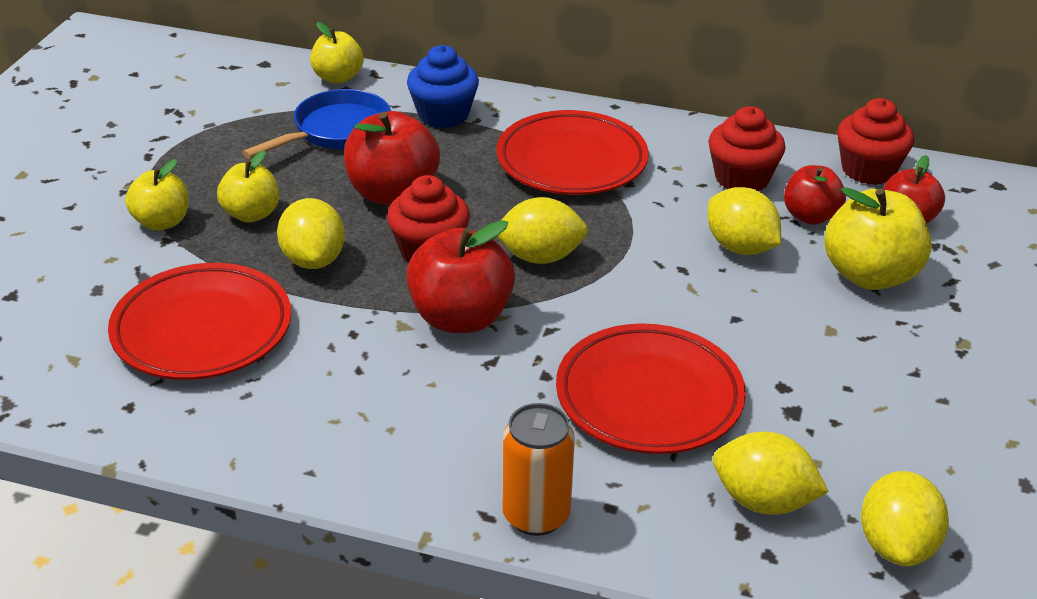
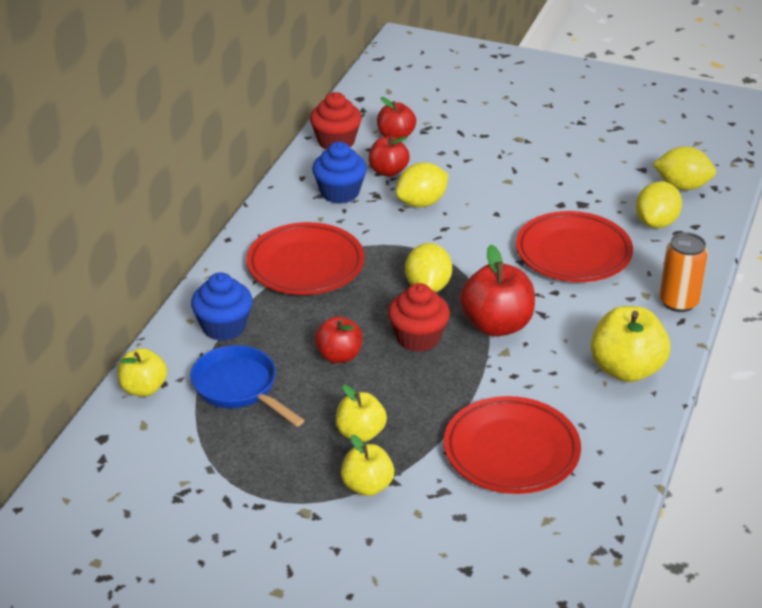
camera: 85 degrees left, 0 degrees up
yellow lemon [277,198,345,269] -> none
red apple [344,111,440,205] -> red apple [314,316,363,363], size x0.63
red cupcake [708,106,786,191] -> blue cupcake [312,142,367,204]
yellow apple [825,187,932,290] -> yellow apple moved to [591,306,670,382]

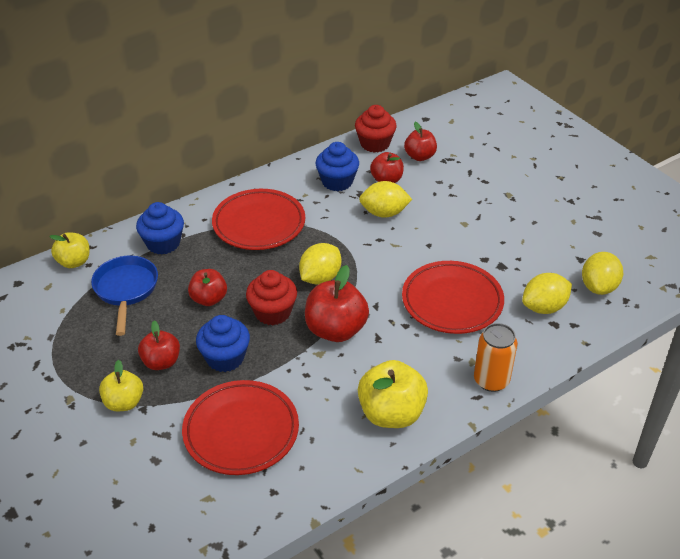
camera: 35 degrees right, 5 degrees up
yellow apple [336,385,387,442] -> red apple [138,321,180,370]
yellow lemon [653,146,716,190] -> yellow lemon turned 60 degrees clockwise [582,252,623,295]
none -> blue cupcake [196,315,250,372]

